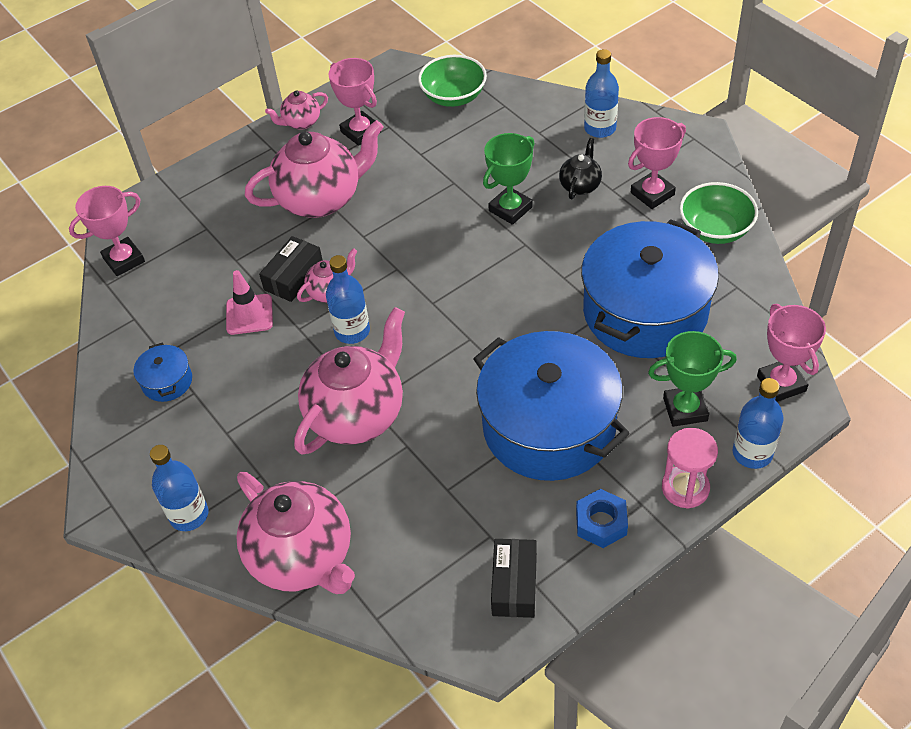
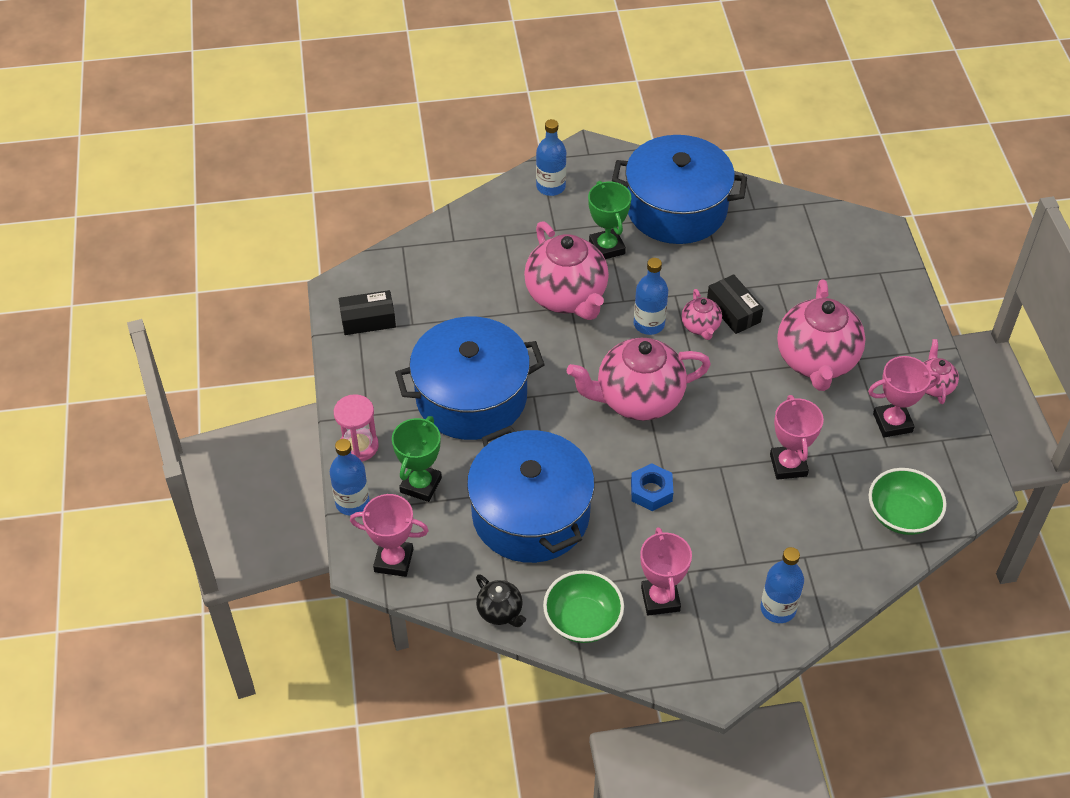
camera: 115 degrees right, 0 degrees up
pink trophy [69,186,145,276] -> pink trophy moved to [770,395,824,480]
blue pot [133,343,192,402] -> blue pot [612,135,747,244], size x2.45
pink traffic cone [226,270,273,335] -> none
pink teapot [236,472,355,594] -> pink teapot moved to [567,338,711,421]
green trophy [483,133,535,225] -> green trophy moved to [588,181,631,259]
black box [491,539,537,618] -> black box turned 45 degrees counterclockwise [339,290,396,335]
black teapot [559,138,602,199] -> black teapot moved to [476,574,526,627]
blue nut [576,489,628,548] -> blue nut moved to [631,463,673,511]

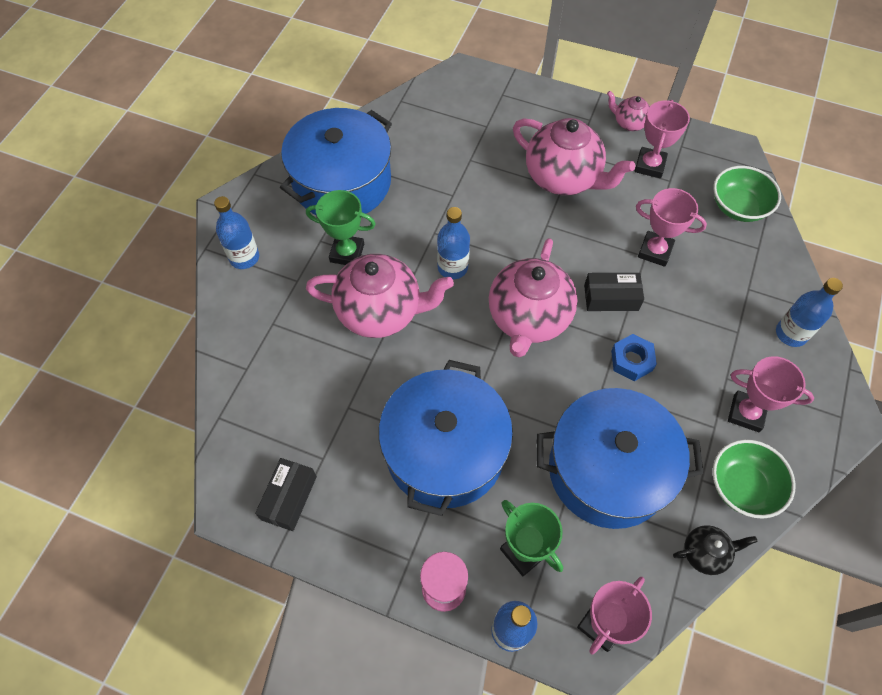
camera: 60 degrees left, 10 degrees up
pink teapot [682,289,722,340] -> none
black box [707,274,763,334] -> black box moved to [584,273,644,311]

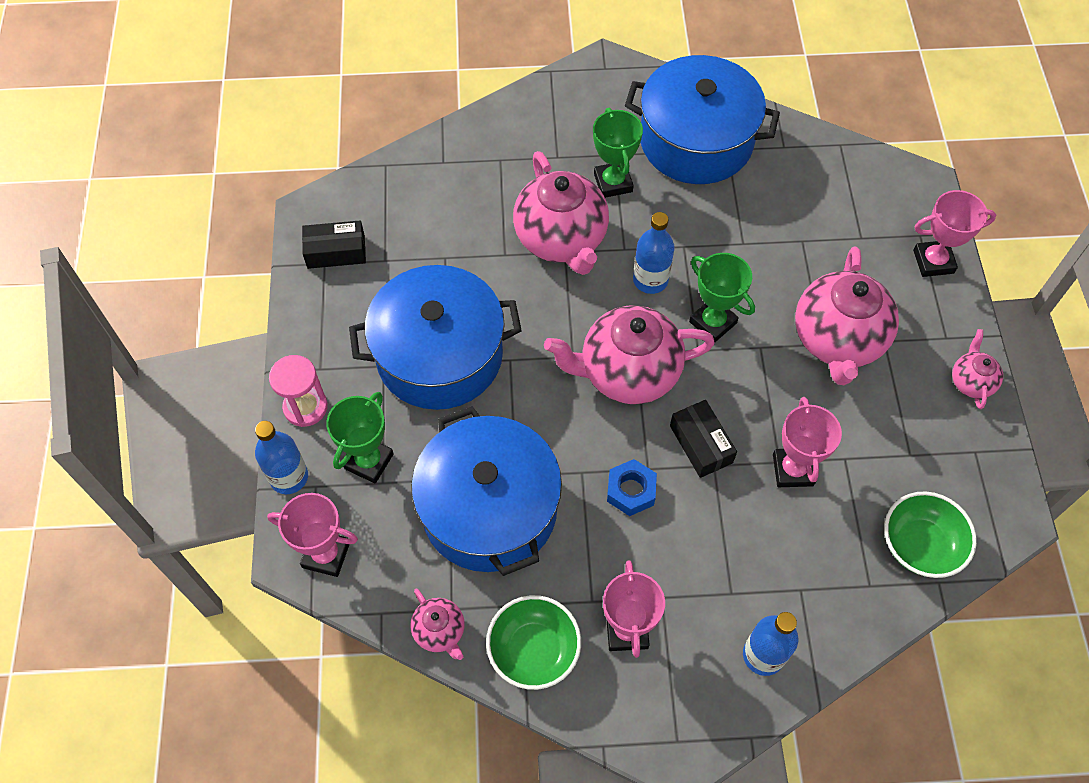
camera: 65 degrees right, 0 degrees up
blue bottle [214,196,259,269] -> none
pink trophy [635,100,690,178] -> pink trophy moved to [913,190,996,277]
black teapot [673,525,757,575] -> pink teapot [411,589,465,660]
none -> green trophy [689,253,755,342]

